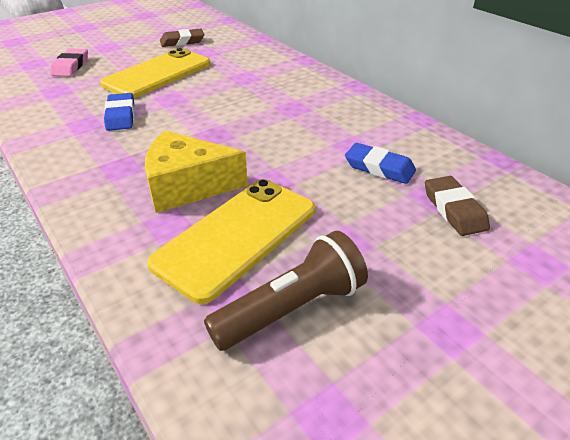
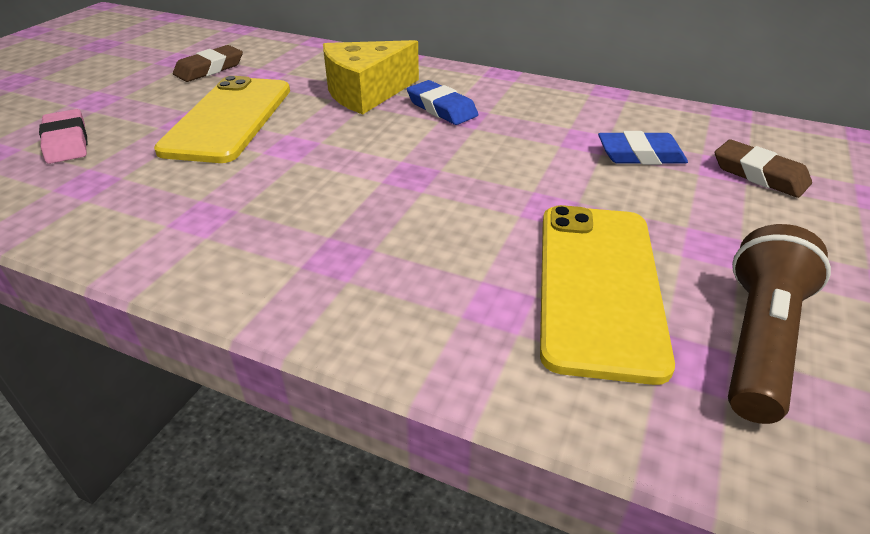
camera: 30 degrees left, 0 degrees up
blue eraser [104,93,135,131] -> blue eraser moved to [407,80,478,125]
yellow cheese [145,131,248,213] -> yellow cheese moved to [323,40,419,114]

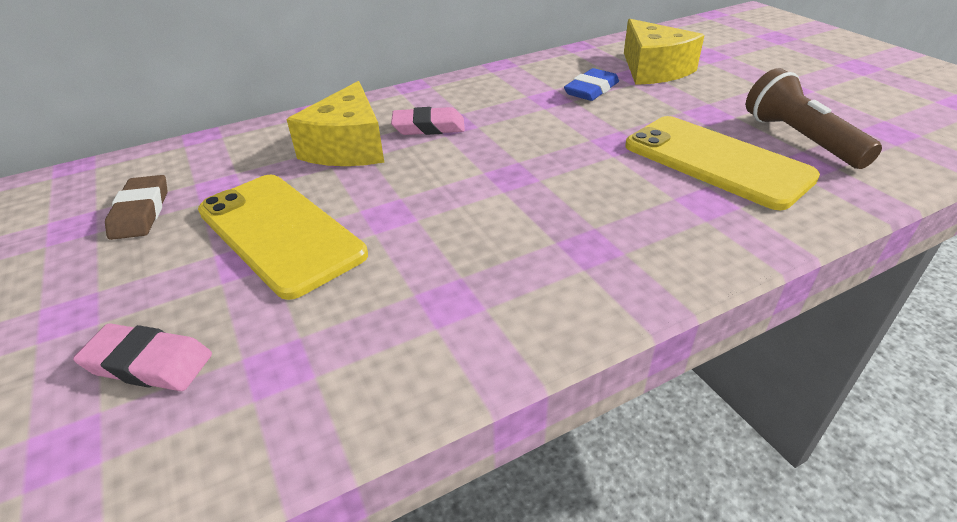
camera: 50 degrees left, 0 degrees up
blue eraser [407,80,478,125] -> pink eraser [391,107,465,135]
brown eraser [714,139,812,198] -> yellow cheese [624,19,704,85]

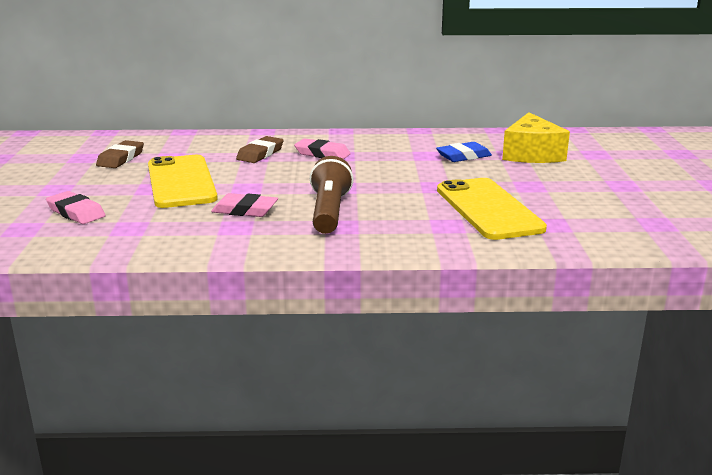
camera: 25 degrees right, 15 degrees down
yellow cheese [287,81,384,166] -> brown eraser [236,136,284,163]
brown flashlight [746,68,882,169] -> brown flashlight moved to [310,156,354,234]
none -> pink eraser [211,193,278,217]

